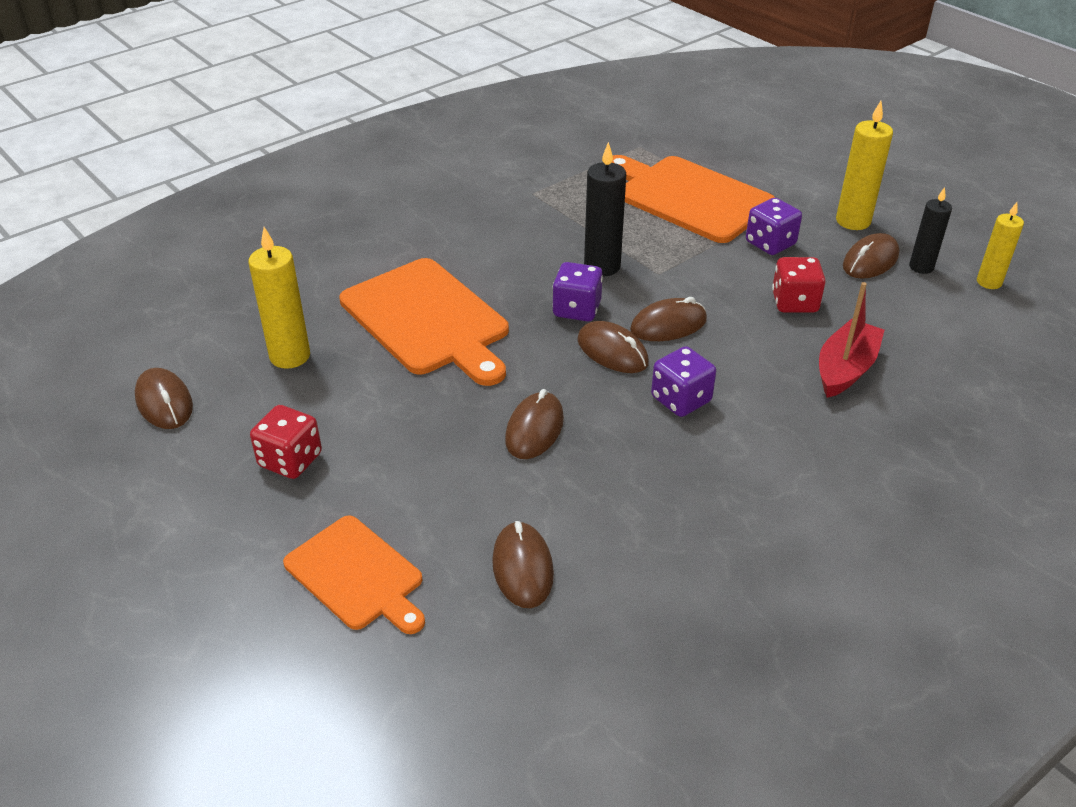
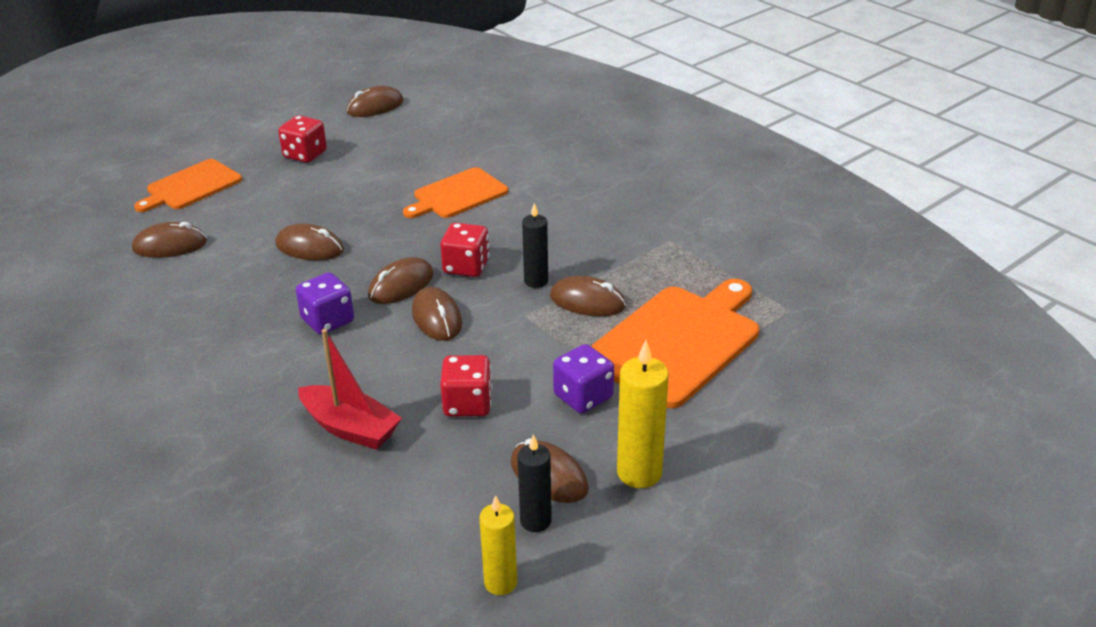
camera: 90 degrees right, 5 degrees down
yellow candle [248,227,310,369] -> none
orange cutting board [339,258,509,386] -> orange cutting board [403,167,508,218], size x0.61
purple dice [552,262,603,321] -> red dice [440,223,489,277]
black candle [584,142,626,276] -> black candle [522,203,548,288], size x0.66
none -> brown mouse [550,276,626,316]

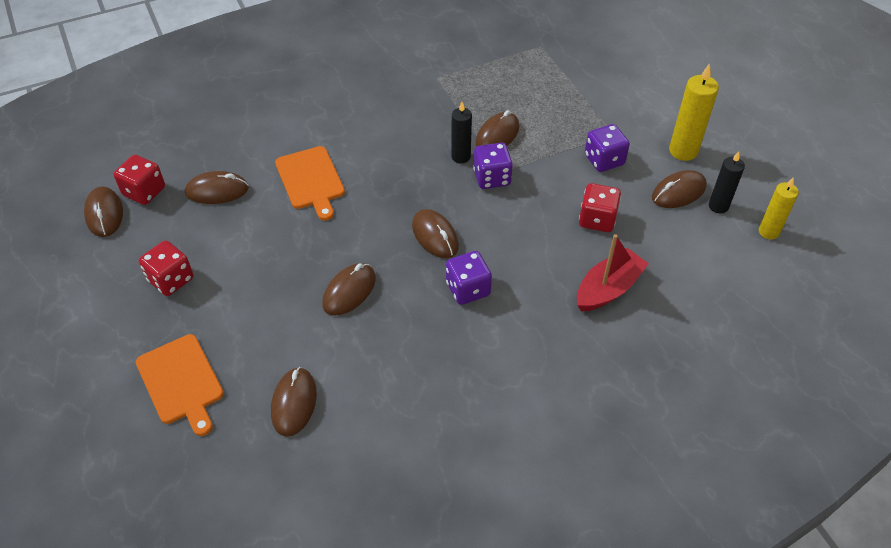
camera: 75 degrees left, 15 degrees up
brown mouse [412,287,462,341] -> brown mouse moved to [185,171,249,204]
red dice [440,223,489,277] -> red dice moved to [114,155,165,205]
orange cutting board [591,279,759,409] -> none
none -> purple dice [473,143,513,189]

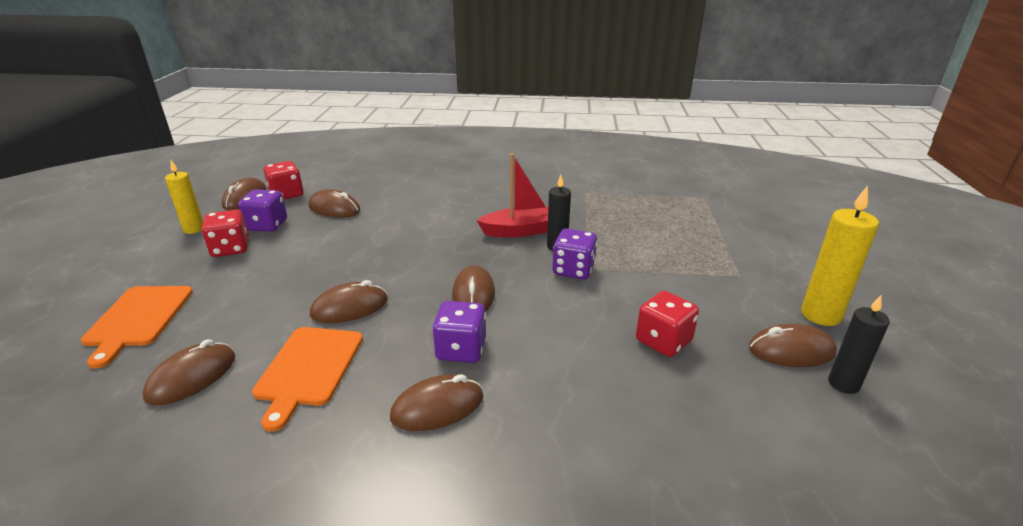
camera: 30 degrees right, 20 degrees down
orange cutting board [275,146,345,221] -> orange cutting board moved to [252,327,363,432]
brown mouse [476,110,519,147] -> brown mouse moved to [390,374,484,431]
red boat [577,234,649,311] -> red boat moved to [476,153,548,237]
purple dice [585,124,630,172] -> purple dice moved to [238,189,287,232]
yellow candle [759,177,799,239] -> yellow candle moved to [165,160,203,234]

